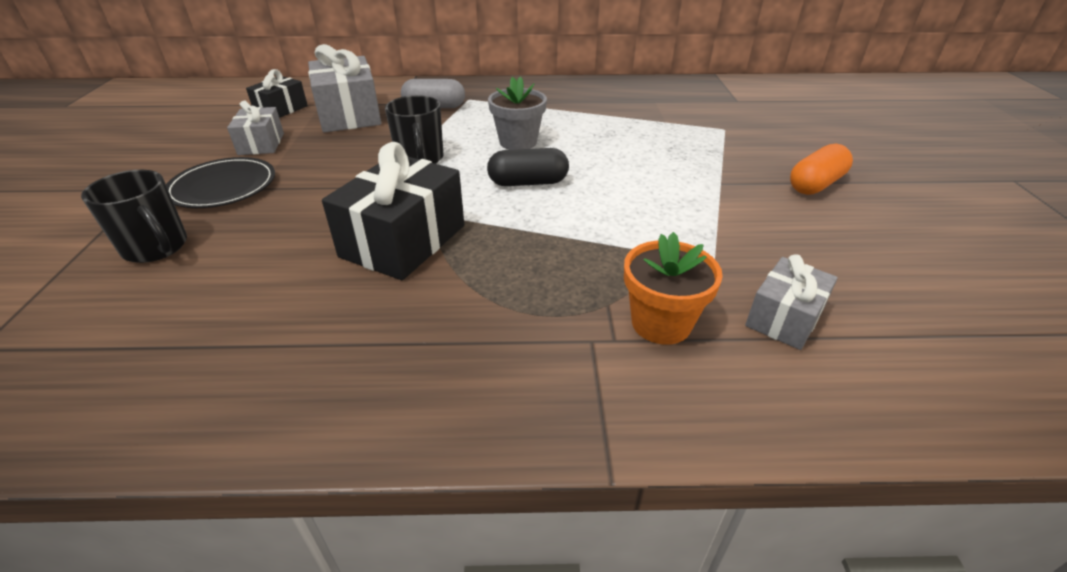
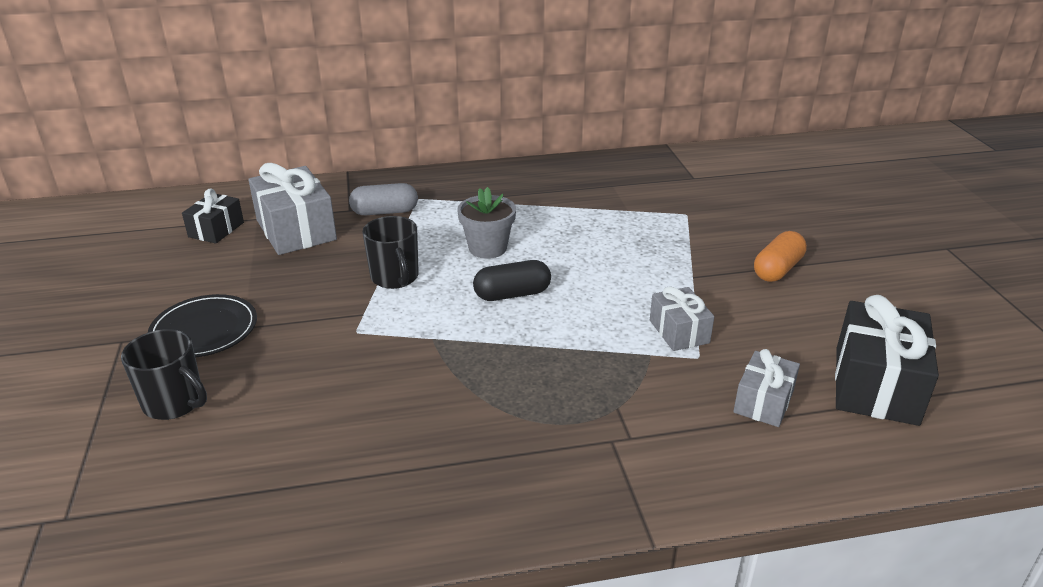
camera: 10 degrees left, 5 degrees down
grey gift [227,101,284,155] -> grey gift moved to [650,286,714,351]
black gift [322,142,464,280] -> black gift moved to [835,295,939,426]
orange flower pot [624,232,723,345] -> none

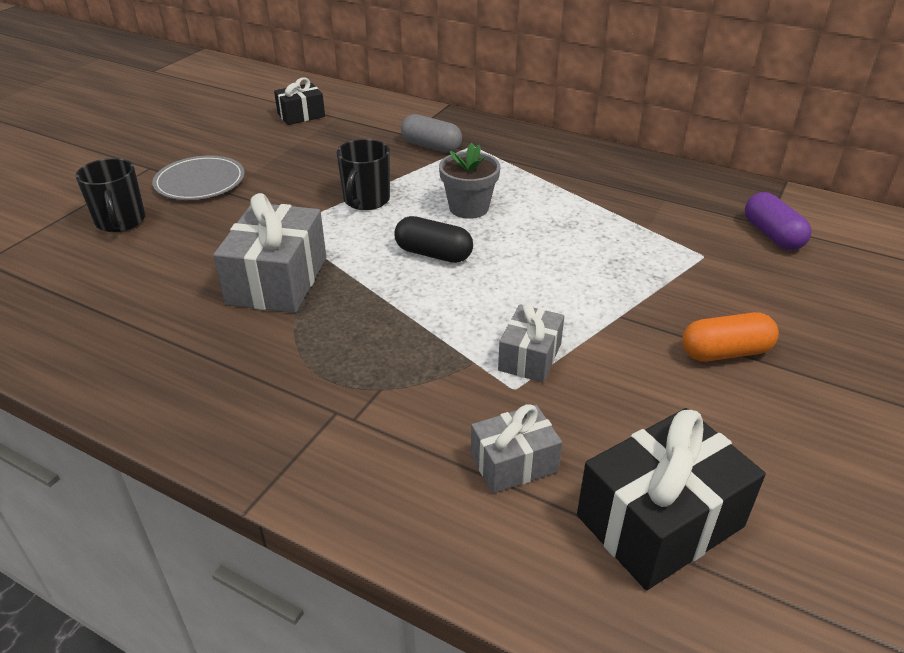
camera: 40 degrees right, 5 degrees up
black plate [148,294,257,358] -> grey plate [152,155,245,200]
grey gift [248,163,337,255] -> grey gift moved to [213,193,326,313]
none -> purple capsule [745,192,812,250]

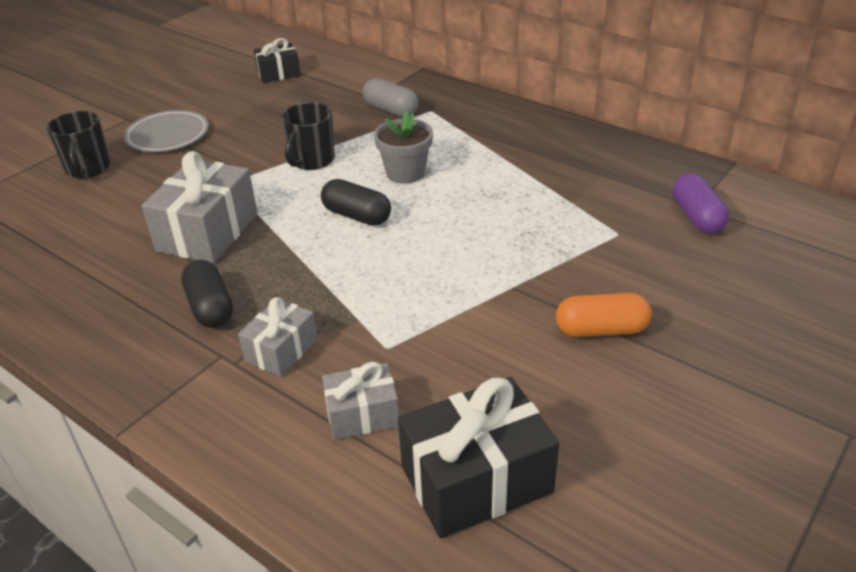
camera: 10 degrees right, 0 degrees up
grey gift [498,302,564,383] -> grey gift moved to [238,297,318,377]
none -> black capsule [181,260,233,328]

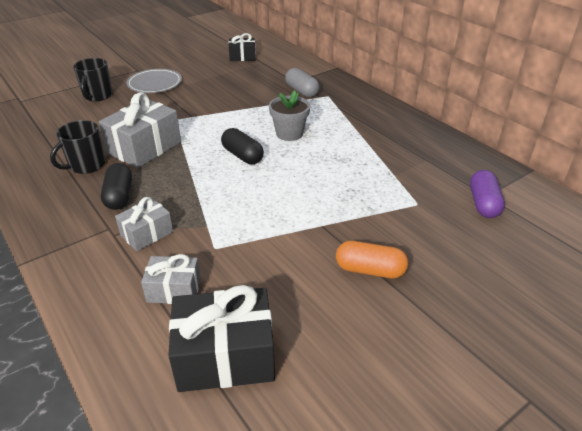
camera: 15 degrees right, 0 degrees up
black mug [282,102,335,170] -> black mug moved to [50,120,105,174]

